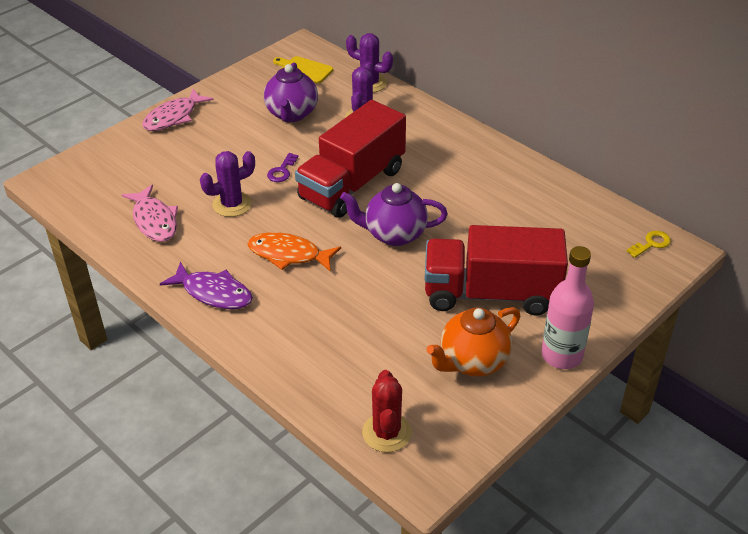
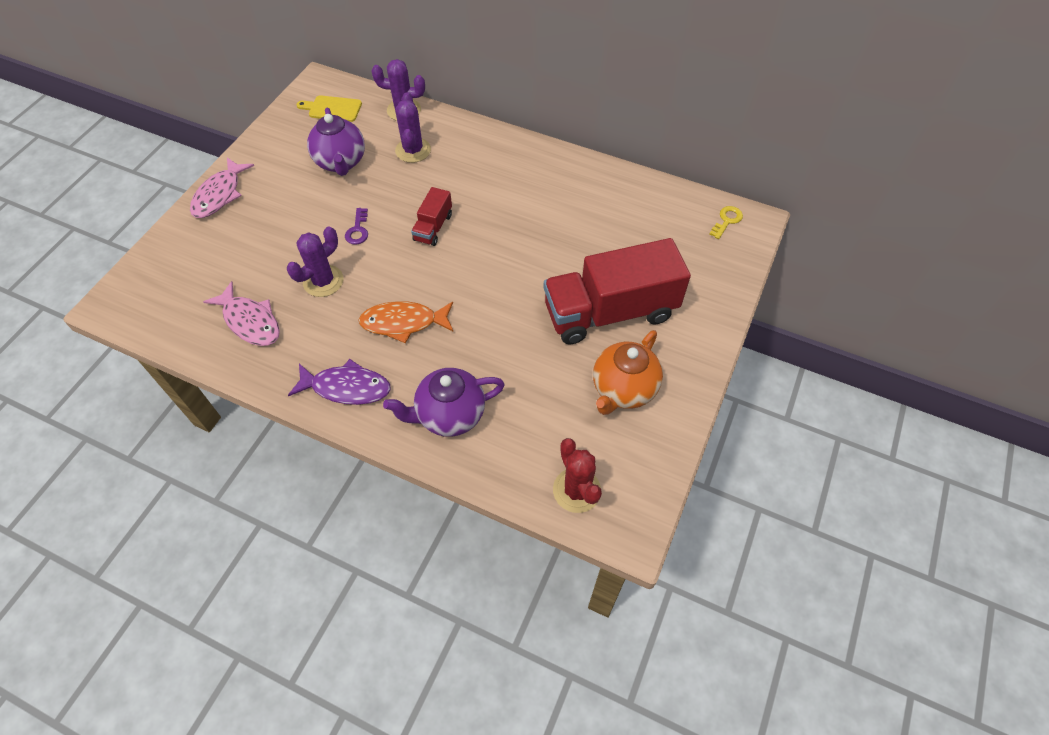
camera: 20 degrees left, 15 degrees up
red truck [295,100,406,218] -> red truck [411,187,452,246], size x0.45
purple teapot [340,183,448,246] -> purple teapot moved to [383,368,505,437]
pink bottle [541,246,594,369] -> none

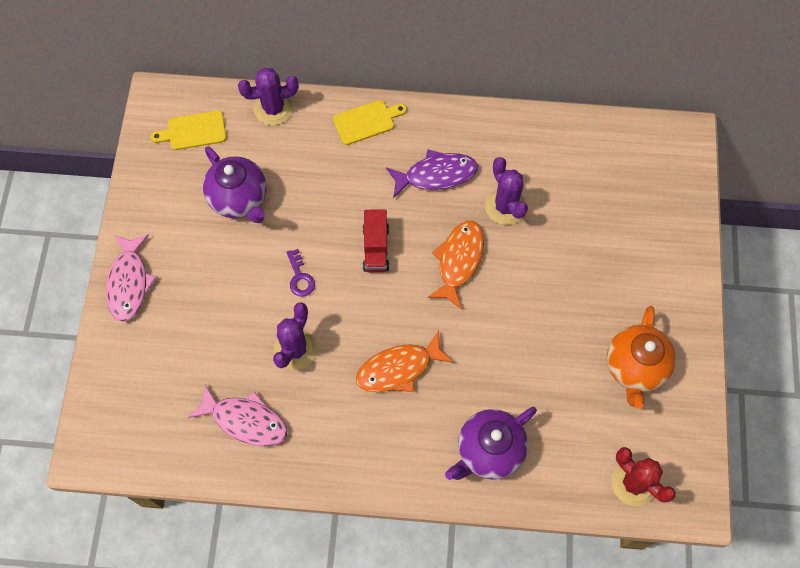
camera: 20 degrees left, 10 degrees up
purple fish [288,359,391,405] -> purple fish moved to [386,149,478,198]
purple cactus [395,93,431,163] -> purple cactus moved to [485,157,528,225]
red truck [543,238,691,344] -> none
yellow key [709,206,743,239] -> none
none -> yellow cutting board [333,100,407,145]
none -> orange fish [427,221,484,309]

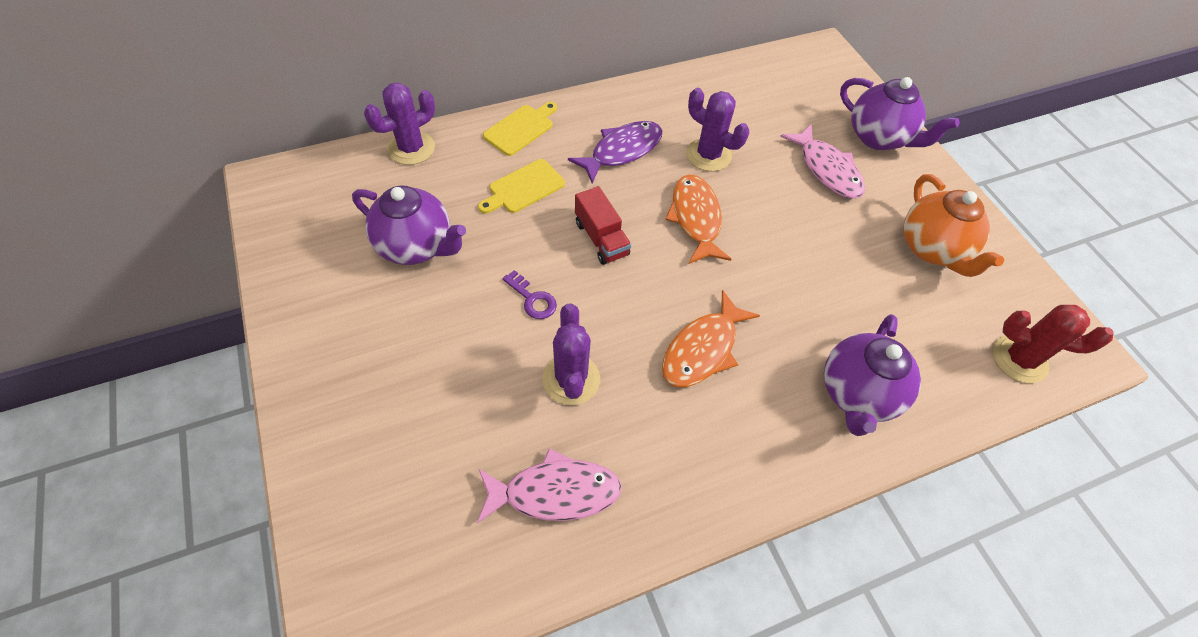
camera: 30 degrees left, 10 degrees down
pink fish [106,234,157,322] -> pink fish moved to [780,125,865,199]
yellow cutting board [151,111,226,150] -> yellow cutting board moved to [478,159,565,214]
none -> purple teapot [840,77,959,150]

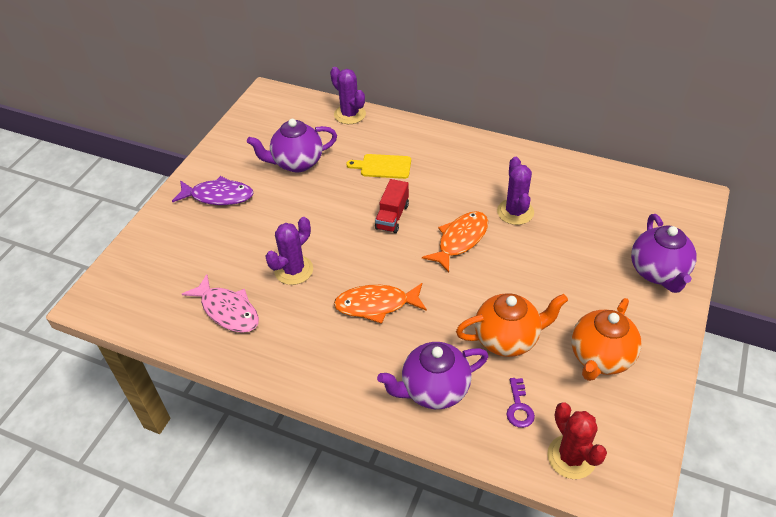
camera: 50 degrees right, 10 degrees down
purple teapot [352,186,466,265] -> purple teapot turned 90 degrees clockwise [247,119,337,172]
purple cactus [364,82,435,165] -> purple cactus turned 45 degrees clockwise [330,67,366,124]
yellow cutting board [483,102,557,156] -> none
purple key [502,270,557,319] -> purple key moved to [507,378,535,428]
purple fish [568,121,662,183] -> purple fish moved to [172,176,253,205]
pink fish [780,125,865,199] -> none
none -> orange teapot [456,293,568,357]

